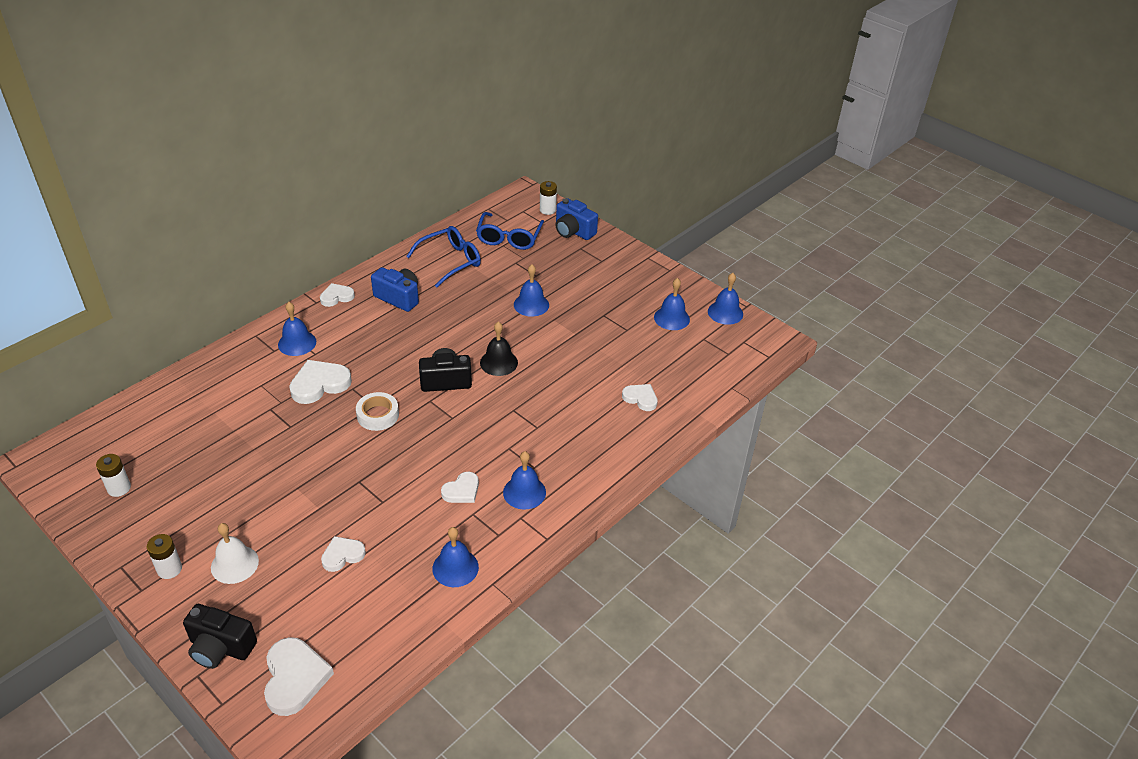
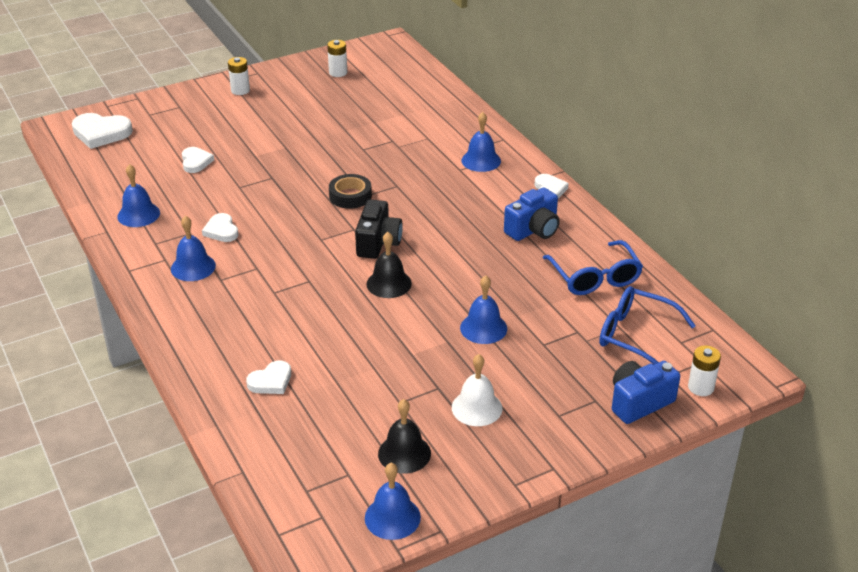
camera: 110 degrees right, 5 degrees down
black camera [183,604,257,669] -> none
white bell [211,523,259,584] -> white bell moved to [452,354,502,426]
white heart [289,360,352,404] -> none
white tape [356,392,399,431] -> black tape [329,174,372,209]
blue bell [654,278,690,330] -> black bell [378,399,431,474]

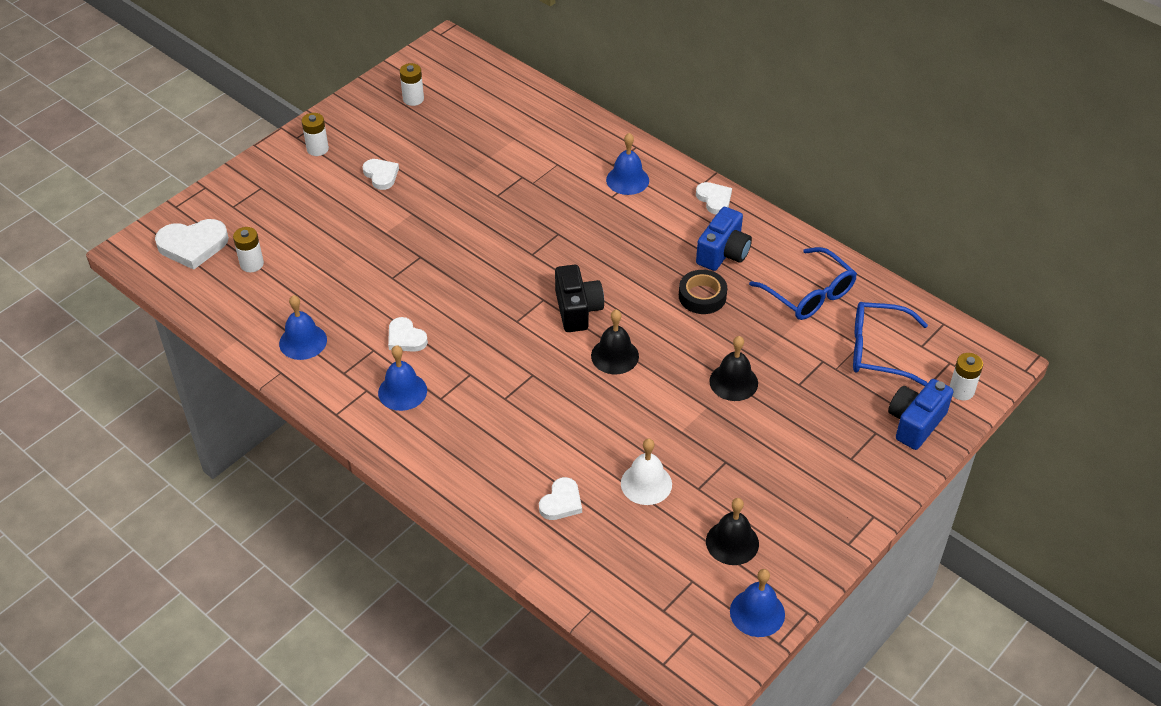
camera: 20 degrees left, 10 degrees up
white heart [182,147,214,173] -> white heart moved to [363,159,399,190]
black tape [329,174,372,209] -> black tape moved to [679,270,727,314]
white bell [452,354,502,426] -> white bell moved to [621,438,672,505]
blue bell [460,275,507,344] -> black bell [709,336,758,401]
none -> white battery [233,227,264,272]

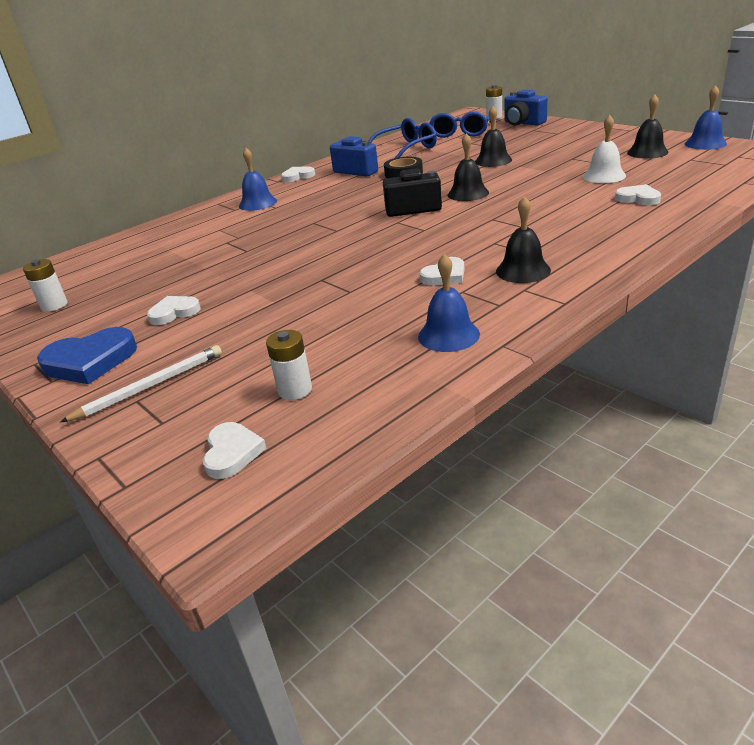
camera: 80 degrees left, 15 degrees down
white heart [155,219,229,270] -> white heart [203,422,267,479], size x0.62
white battery [302,113,329,156] -> blue heart [37,327,137,384]
blue bell [378,345,427,411] -> black bell [496,196,551,283]
none -> white pencil [60,345,222,423]

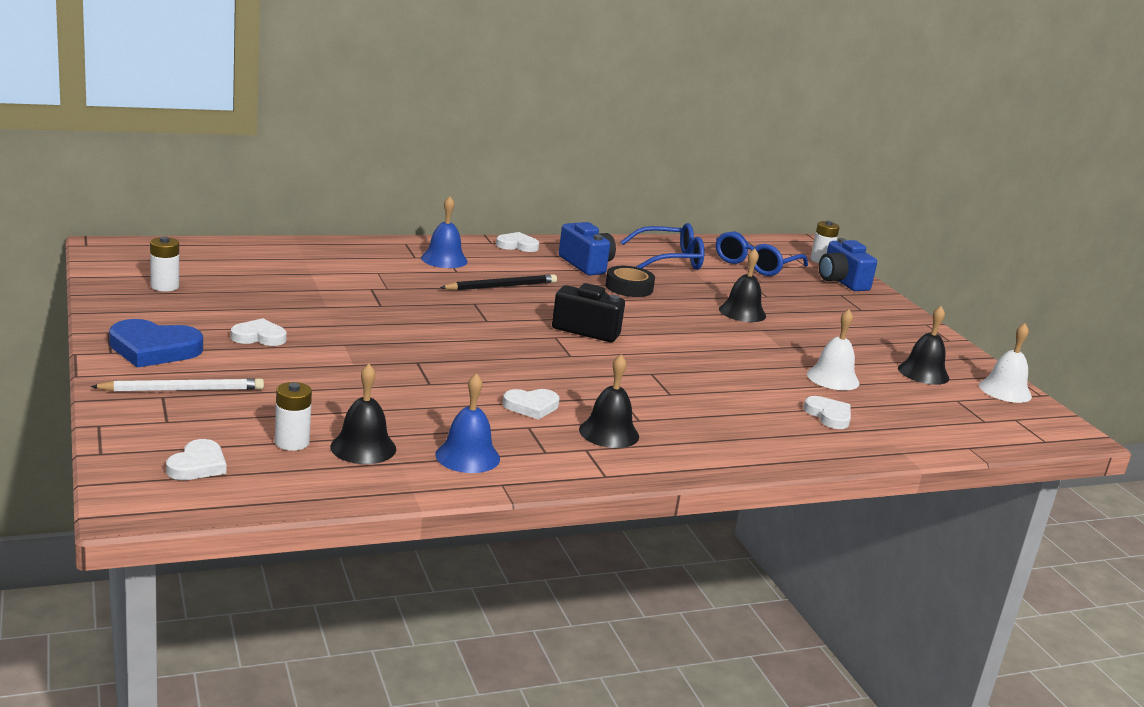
camera: 15 degrees right, 10 degrees down
black bell [448,133,489,201] -> black bell moved to [330,364,396,464]
blue bell [685,85,727,150] -> white bell [979,323,1032,403]
none -> black pencil [440,274,557,291]

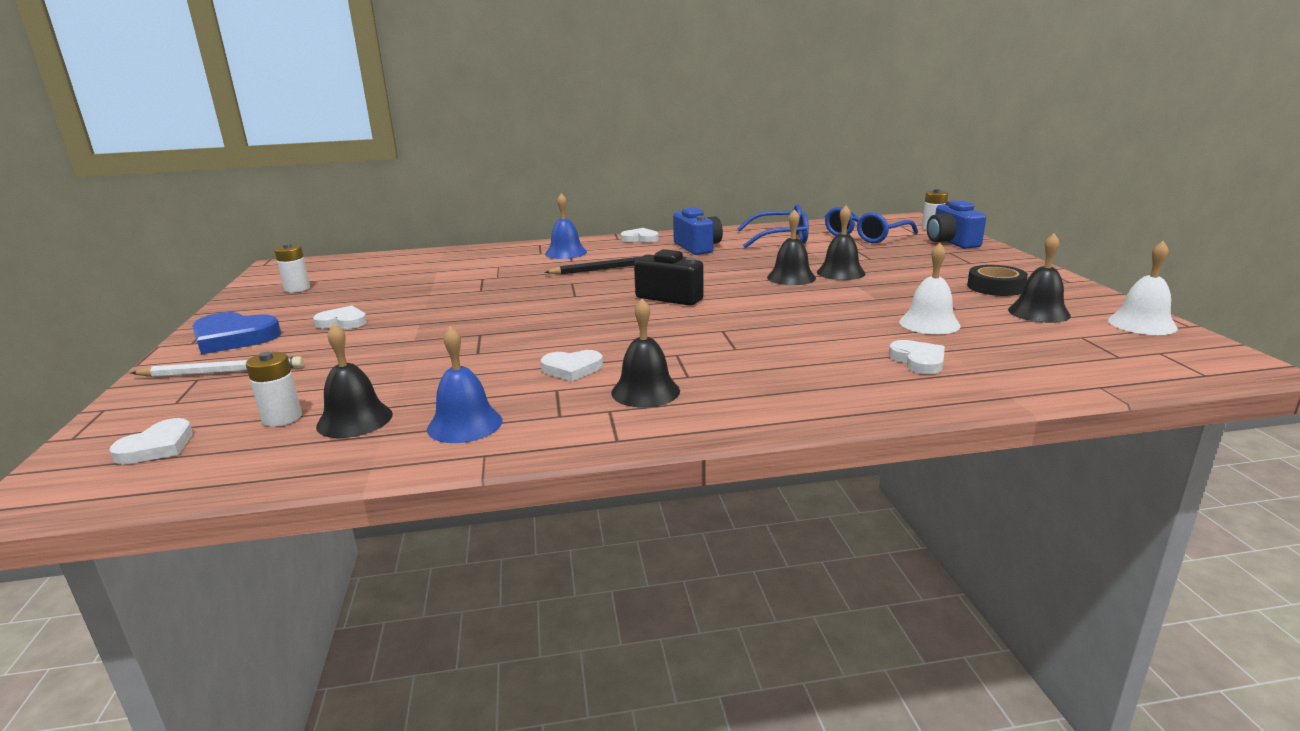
camera: 15 degrees right, 0 degrees up
black tape [605,266,655,297] -> black tape moved to [967,265,1028,296]
none -> black bell [767,209,816,285]

